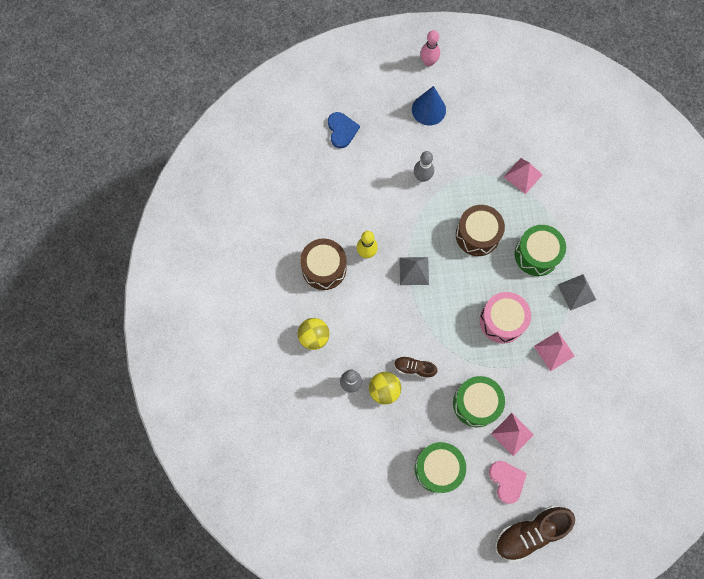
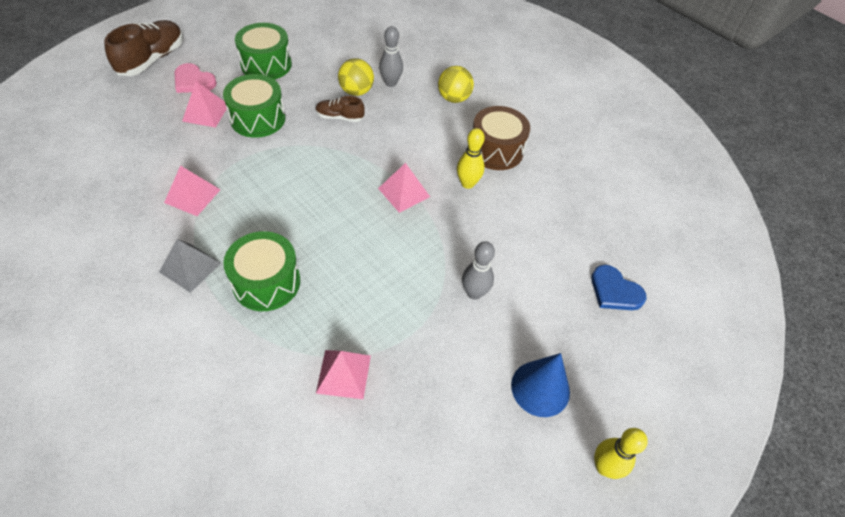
camera: 140 degrees right, 20 degrees down
brown shoe [394,356,437,379] -> brown shoe turned 150 degrees counterclockwise [316,96,365,122]
grey pyramid [399,257,429,285] -> pink pyramid [378,163,430,213]
pink bowling pin [420,30,440,66] -> yellow bowling pin [594,428,648,479]
brown drum [456,205,505,256] -> none
pink drum [480,292,531,343] -> none

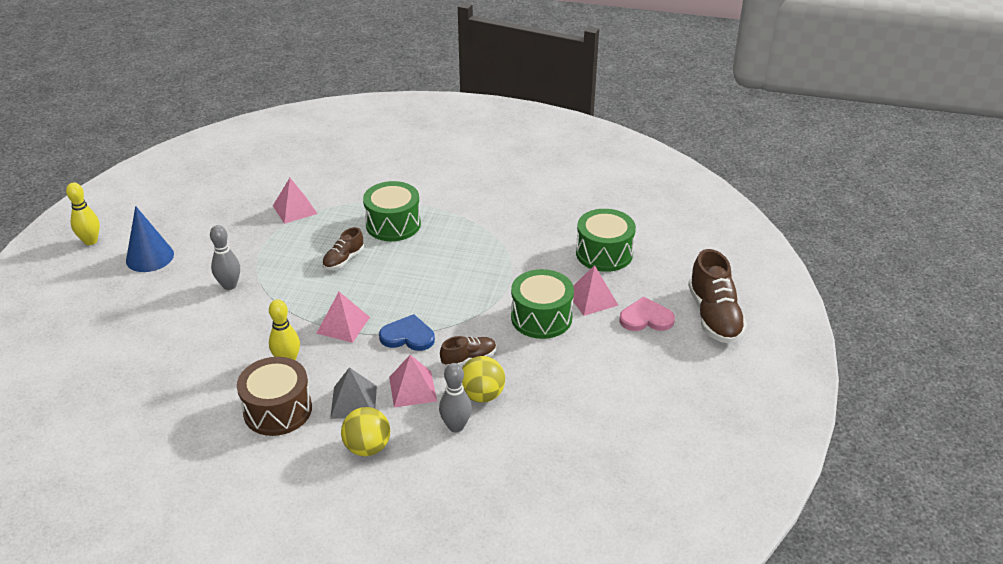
camera: 150 degrees right, 15 degrees down
grey pyramid [159,239,221,293] -> grey pyramid moved to [330,367,377,419]
pink pyramid [164,166,221,216] -> pink pyramid moved to [389,355,437,407]
green drum [235,23,292,80] -> green drum moved to [576,209,636,272]
blue heart [591,265,646,310] -> blue heart moved to [379,314,435,351]
none -> brown shoe [322,227,364,270]

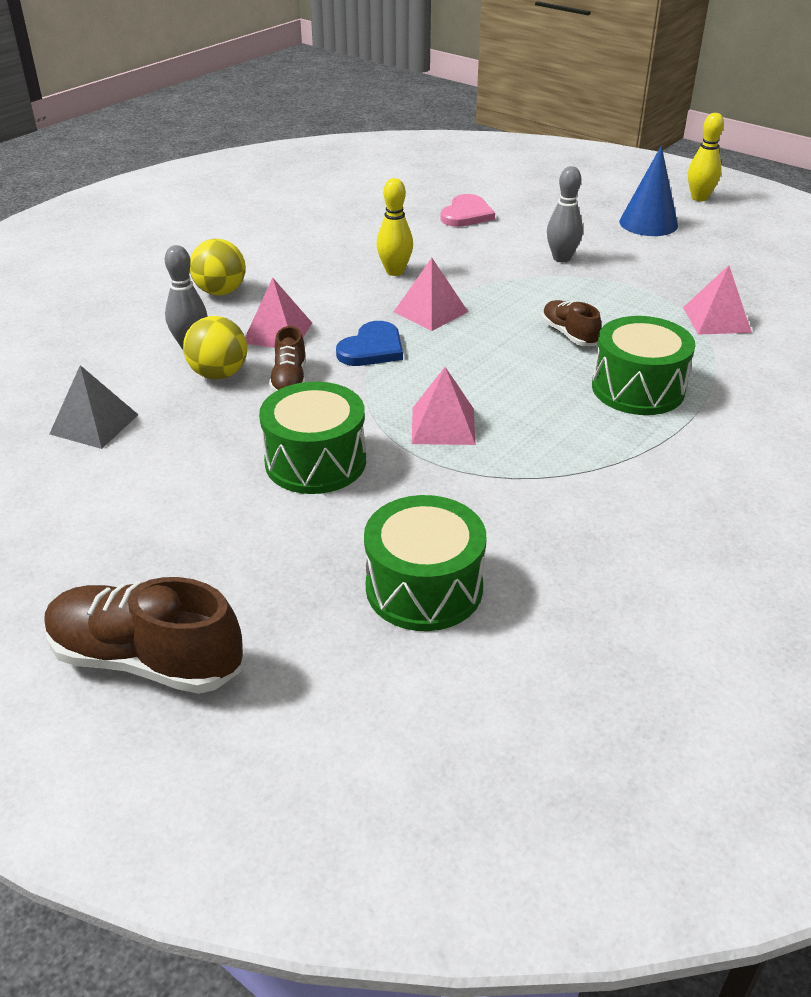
camera: 115 degrees right, 0 degrees up
brown drum [237,357,312,436] -> none
grey pyramid [330,367,377,419] -> grey pyramid moved to [50,365,138,449]
pink pyramid [573,265,618,316] -> pink pyramid moved to [412,367,476,445]
pink heart [619,297,675,331] -> pink heart moved to [440,194,495,227]

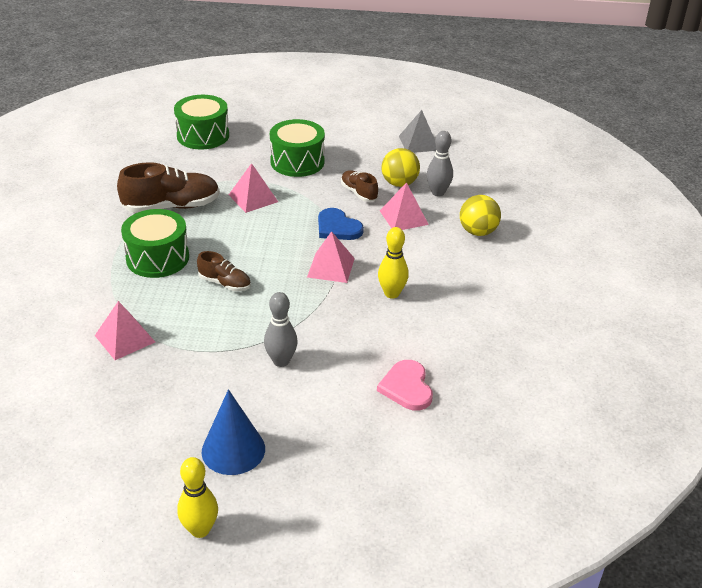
camera: 145 degrees right, 0 degrees up
brown shoe [44,577,243,694] -> brown shoe moved to [117,162,220,213]
blue heart [336,321,403,366] -> blue heart turned 45 degrees counterclockwise [318,208,364,240]

